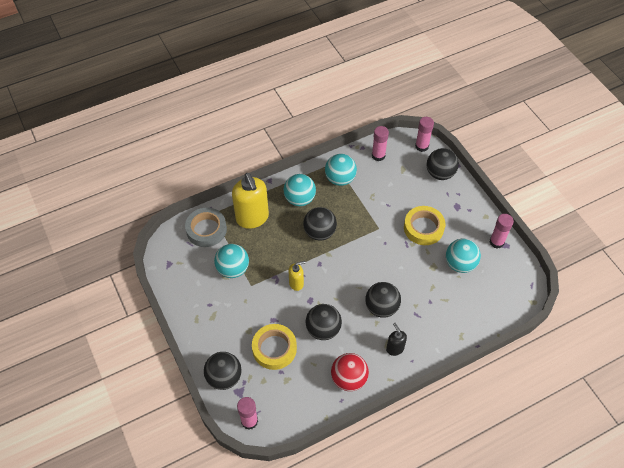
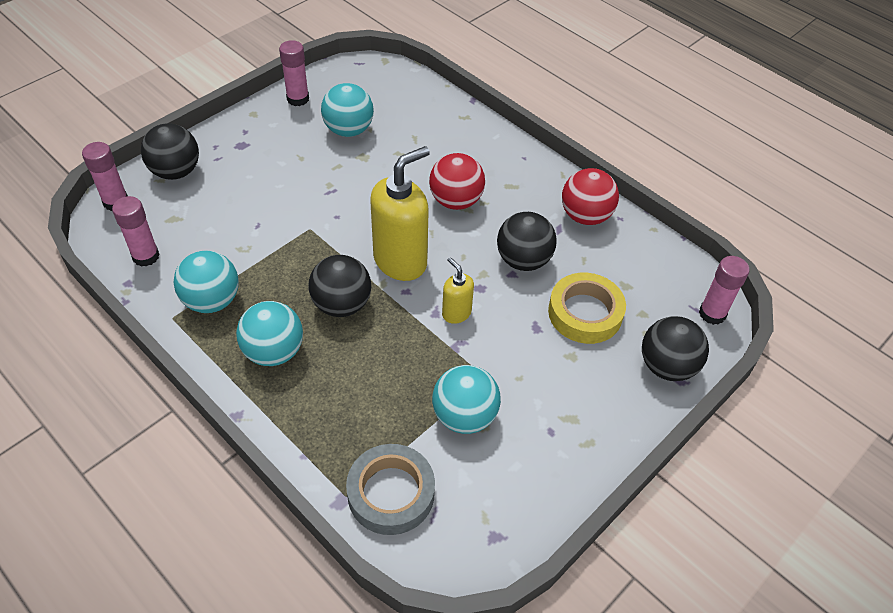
camera: 110 degrees left, 5 degrees down
yellow soap dispenser [232,173,269,229] -> yellow soap dispenser moved to [370,146,430,281]
black ball [365,282,401,318] -> red ball [429,153,485,210]
black soap dispenser [386,323,407,356] -> none
yellow tape [404,206,445,245] -> none

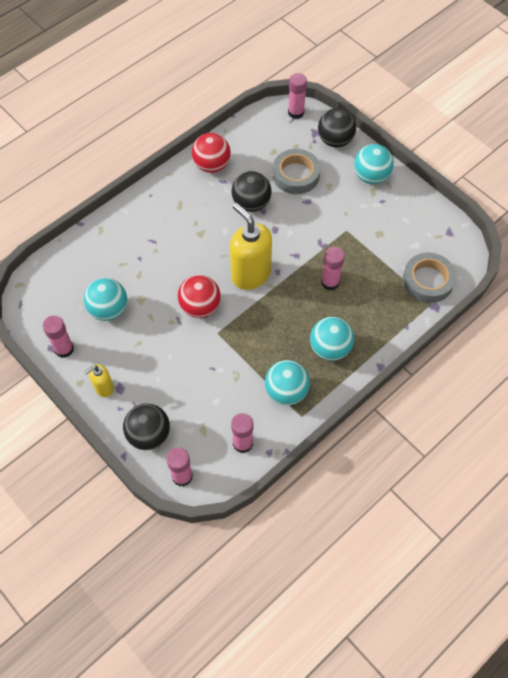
camera: 85 degrees left, 10 degrees up
black ball [309,255,371,317] -> none
red ball [429,153,485,210] -> red ball moved to [178,275,221,318]
turquoise ball [432,365,501,434] -> turquoise ball moved to [354,144,394,184]
yellow soap dispenser [442,257,474,324] -> yellow soap dispenser moved to [84,364,114,397]
yellow tape [548,273,626,344] -> grey tape [273,149,321,194]
none -> pink glue stick [321,247,345,291]

